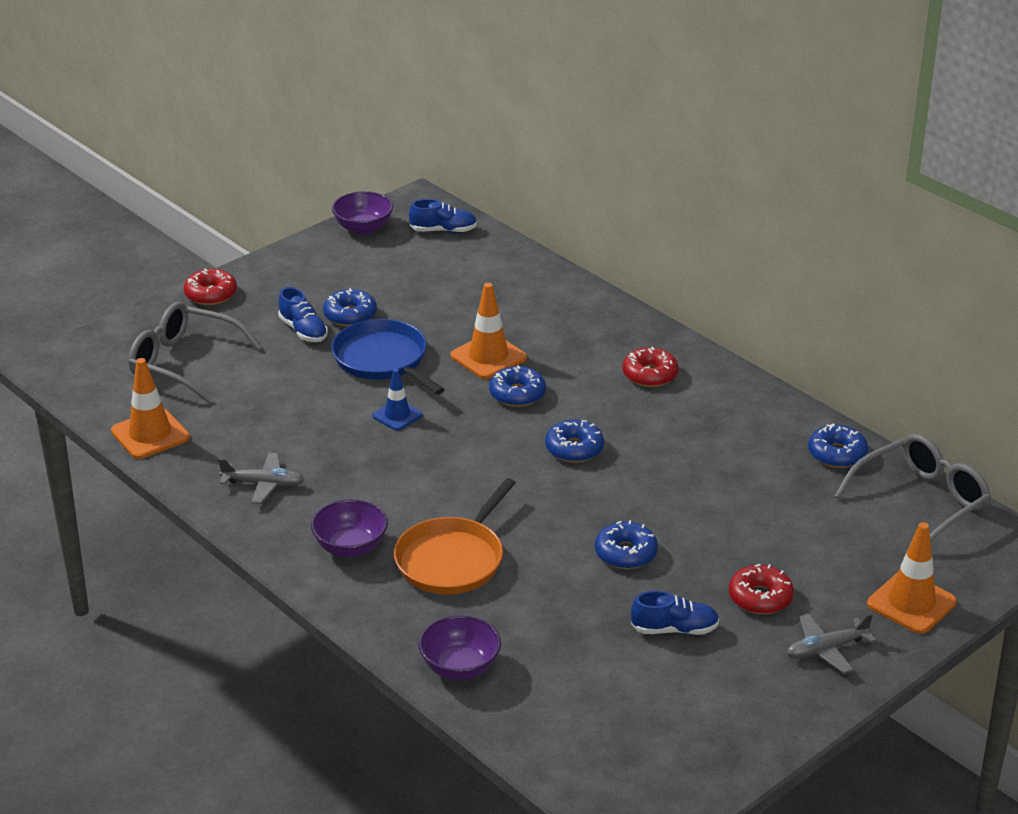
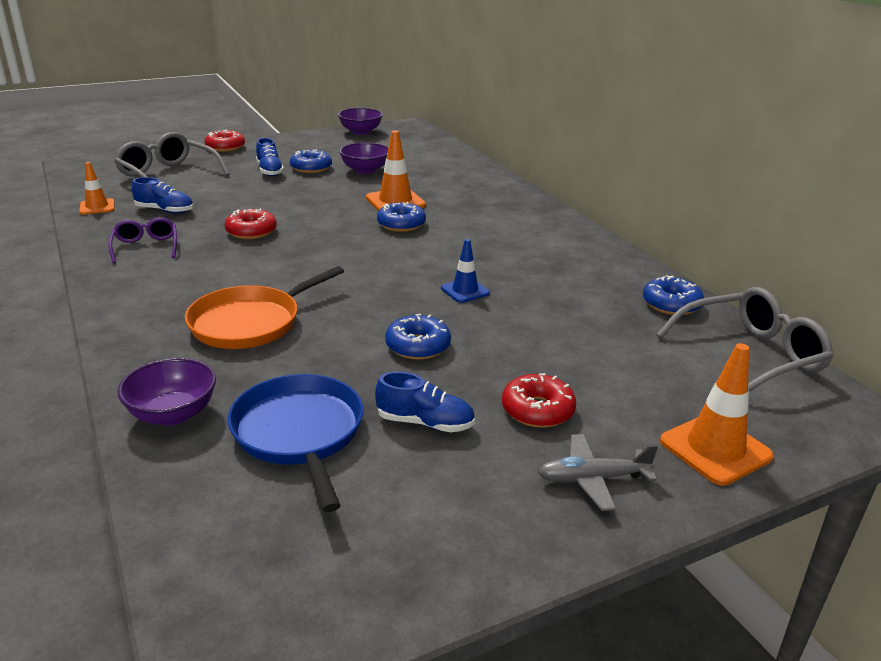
camera: 15 degrees right, 5 degrees down
orange traffic cone [111,358,190,459] -> orange traffic cone [79,162,114,214], size x0.62
grey plane [218,453,305,504] -> purple glasses [108,217,177,263]
purple bowl [311,499,388,557] -> purple bowl moved to [339,142,388,174]
blue pan [331,319,445,395] -> blue pan moved to [228,374,363,512]
blue traffic cone [373,369,422,431] -> blue traffic cone moved to [441,239,490,303]
blue shoe [409,199,477,233] -> blue shoe moved to [131,177,194,213]
blue donut [545,420,604,462] -> none
red donut [623,347,679,387] -> red donut moved to [225,208,277,239]

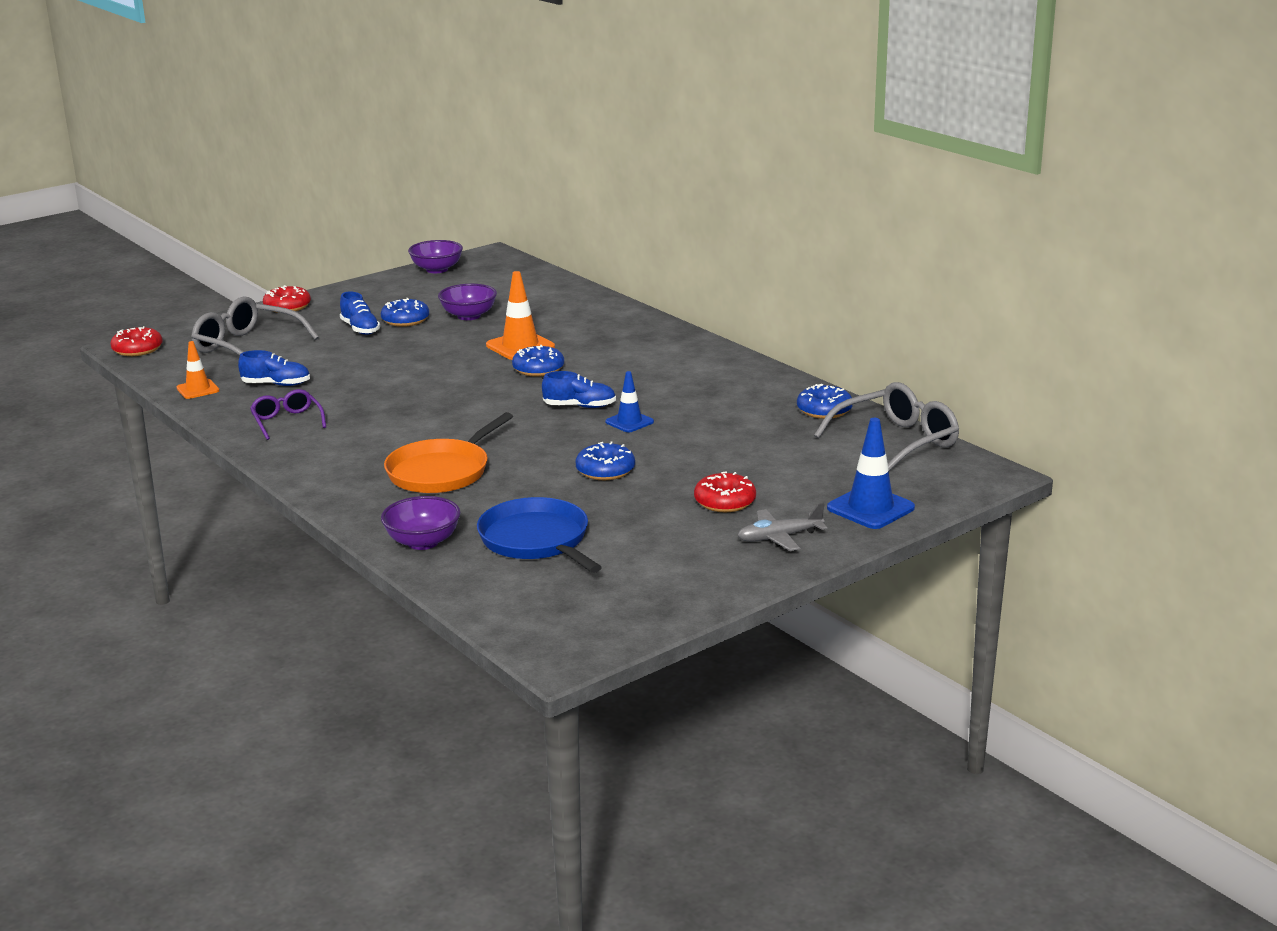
camera: 10 degrees left, 5 degrees down
red donut [225,208,277,239] -> red donut moved to [110,326,163,356]
blue shoe [375,371,475,432] -> blue shoe moved to [542,371,616,408]
orange traffic cone [660,343,774,486] -> blue traffic cone [827,418,915,529]

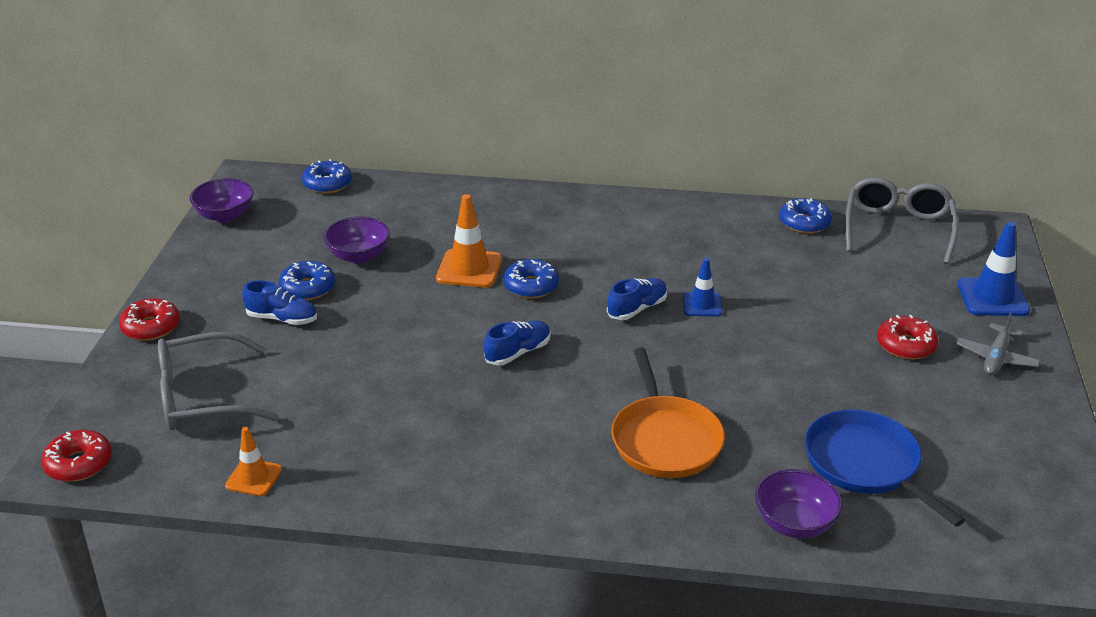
camera: 45 degrees left, 10 degrees up
blue shoe [238,350,310,386] -> blue shoe moved to [484,321,551,366]
purple glasses [250,389,326,440] -> none
blue pan [477,497,602,573] -> blue pan turned 45 degrees clockwise [805,409,965,526]
blue donut [576,442,635,480] -> blue donut moved to [302,159,352,194]

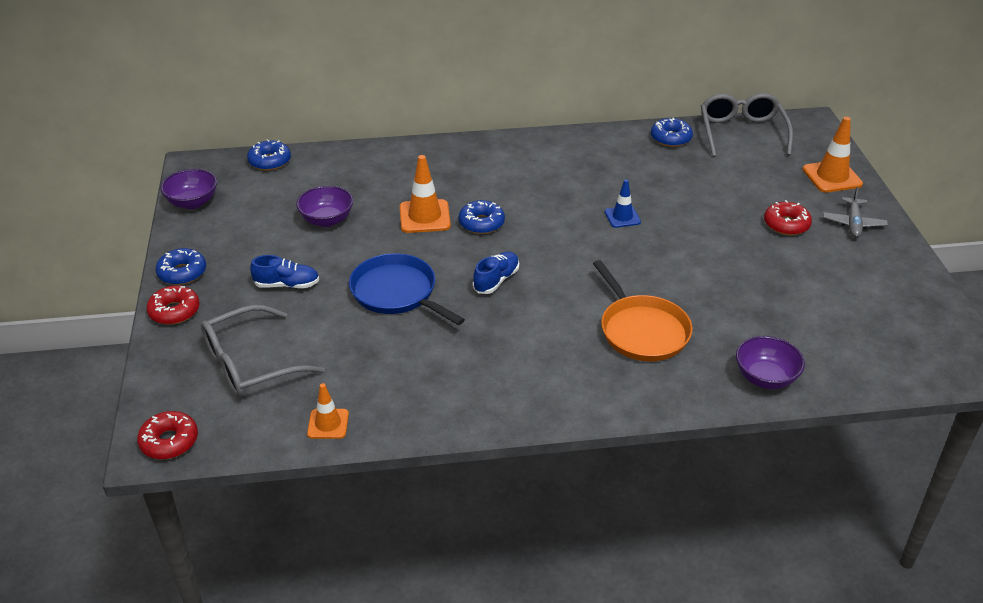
camera: 15 degrees left, 5 degrees up
blue donut [279,261,335,300] -> blue donut moved to [156,248,206,285]
blue shoe [607,278,667,320] -> none
blue pan [805,409,965,526] -> blue pan moved to [349,253,465,325]
blue traffic cone [957,222,1030,316] -> orange traffic cone [802,117,863,193]

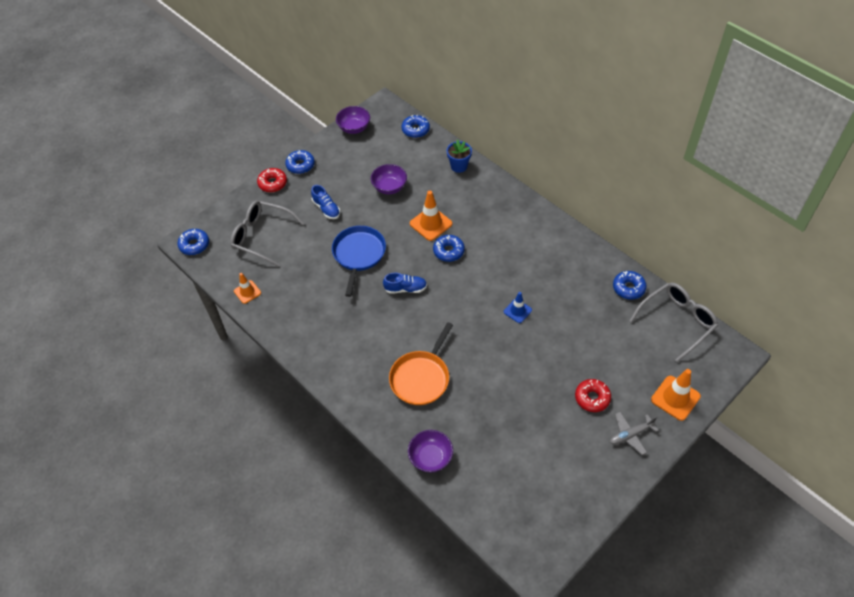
camera: 55 degrees right, 15 degrees up
red donut [137,411,198,459] -> blue donut [177,229,209,255]
none -> blue flower pot [446,140,472,173]

